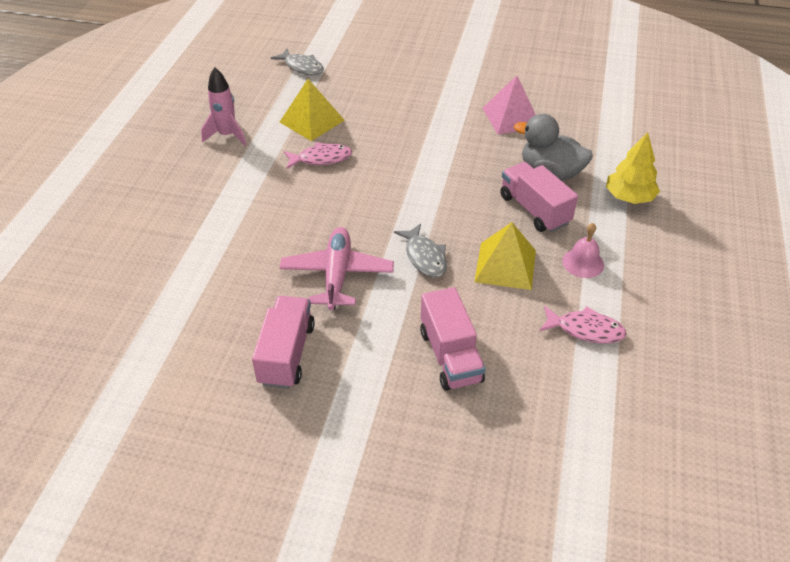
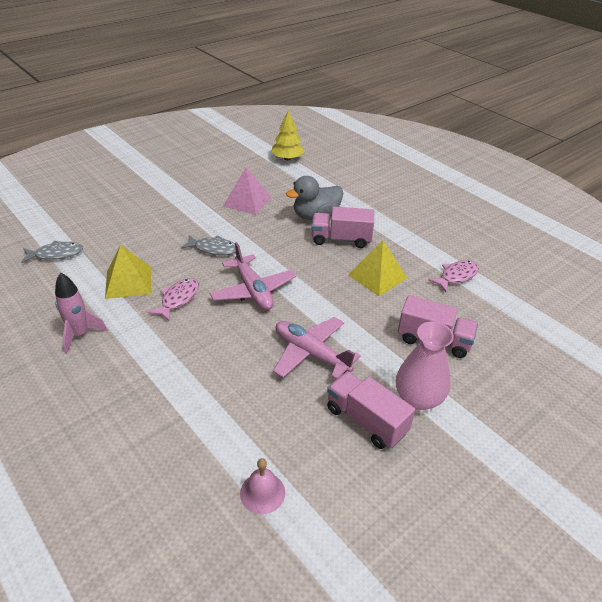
camera: 55 degrees left, 5 degrees down
grey fish [394,223,447,278] -> grey fish moved to [181,235,236,255]
pink bell [562,223,604,278] -> pink bell moved to [240,458,285,514]
yellow tree [606,132,660,204] -> yellow tree moved to [271,110,305,160]
none -> pink plane [210,242,296,310]
none -> pink vase [396,322,454,410]

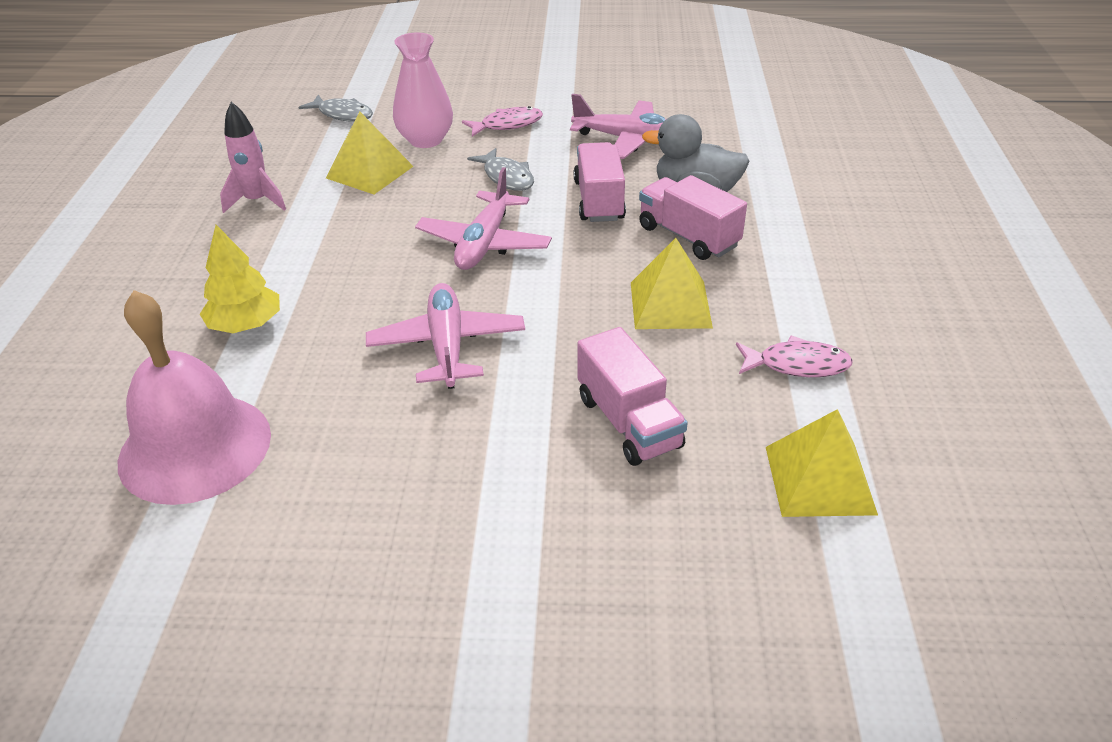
camera: 45 degrees right, 0 degrees up
pink fish [148,278,199,322] -> pink fish moved to [462,106,543,137]
pink pyramid [223,167,271,215] -> pink plane [570,94,666,159]
pink bell [240,458,285,514] -> pink bell [118,290,271,505], size x2.28
yellow tree [271,110,305,160] -> yellow tree moved to [200,225,280,333]
pink truck [327,371,415,449] -> pink truck moved to [574,142,626,222]
pink vase [396,322,454,410] -> pink vase moved to [393,33,453,148]
none -> yellow pyramid [766,409,878,517]

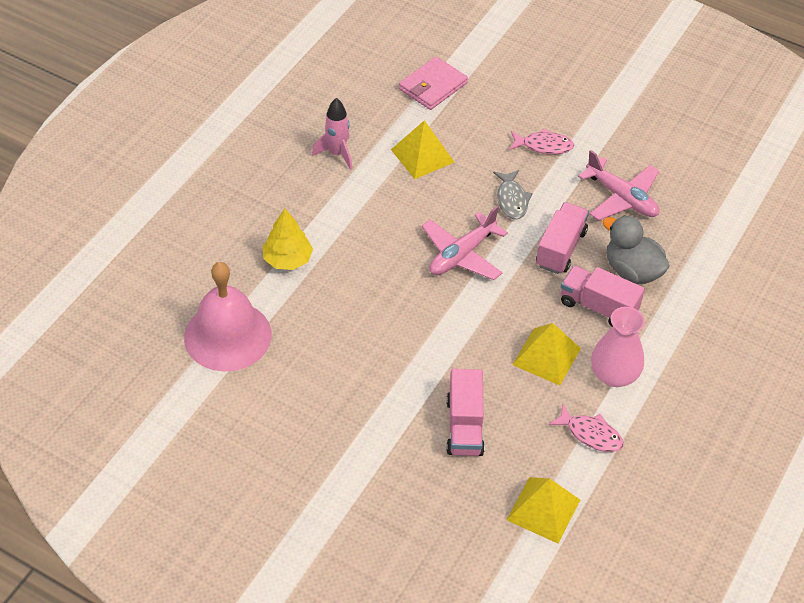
camera: 25 degrees right, 10 degrees up
grey fish [299,95,373,122] -> pink wallet [399,57,468,110]
pink plane [366,283,525,389] -> none
pink vase [393,33,453,148] -> pink vase moved to [591,307,645,387]
pink truck [639,175,747,260] -> pink truck turned 45 degrees counterclockwise [561,266,645,327]

